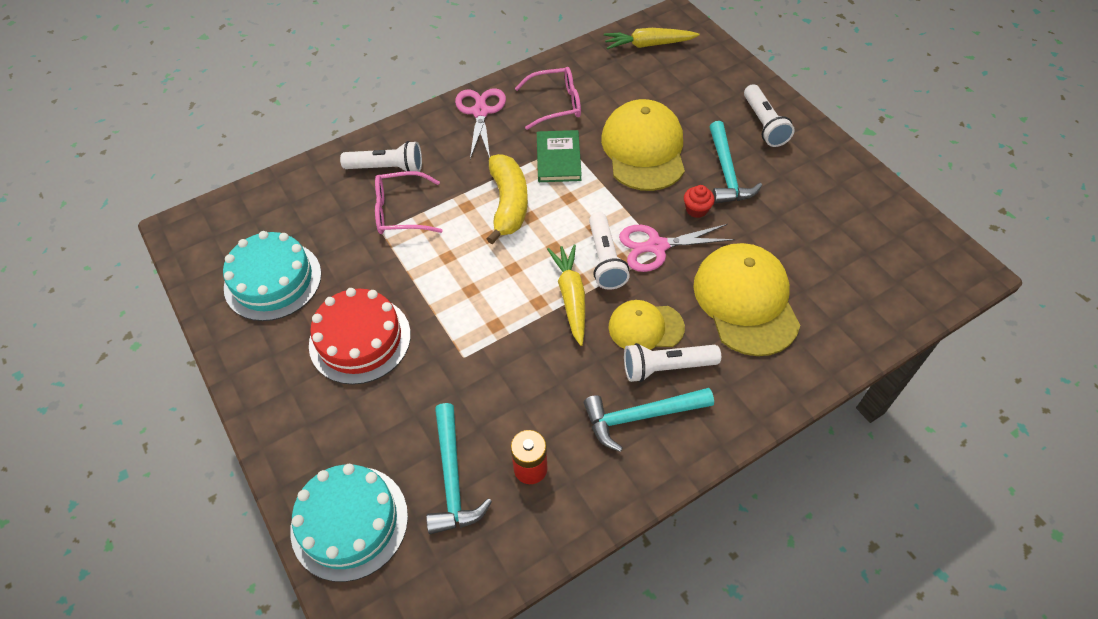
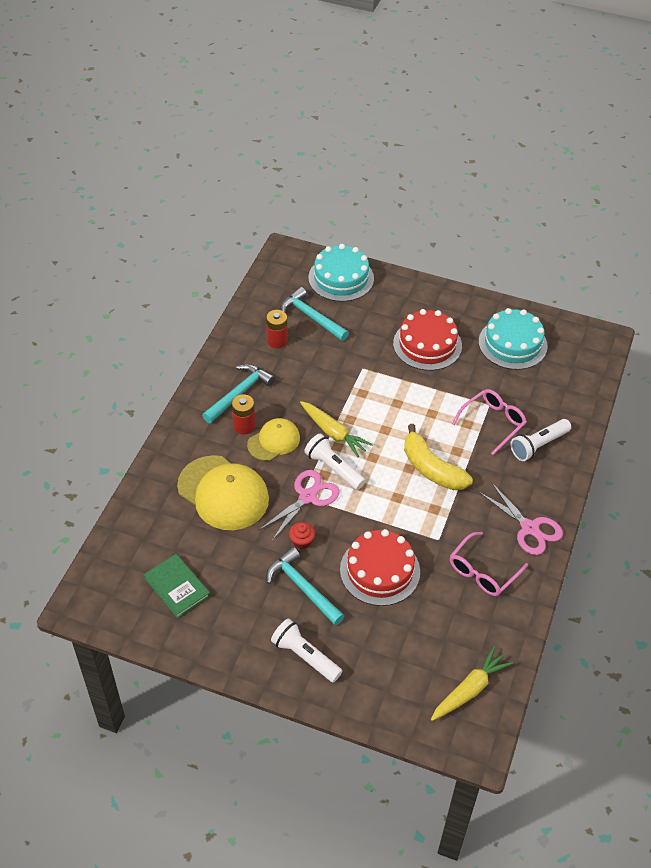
camera: 140 degrees right, 5 degrees down
green book [537,130,582,182] -> green book moved to [144,554,210,618]
yellow cap [601,99,685,191] -> red cake [340,529,420,606]
white flashlight [624,343,721,382] -> red battery [232,394,255,434]

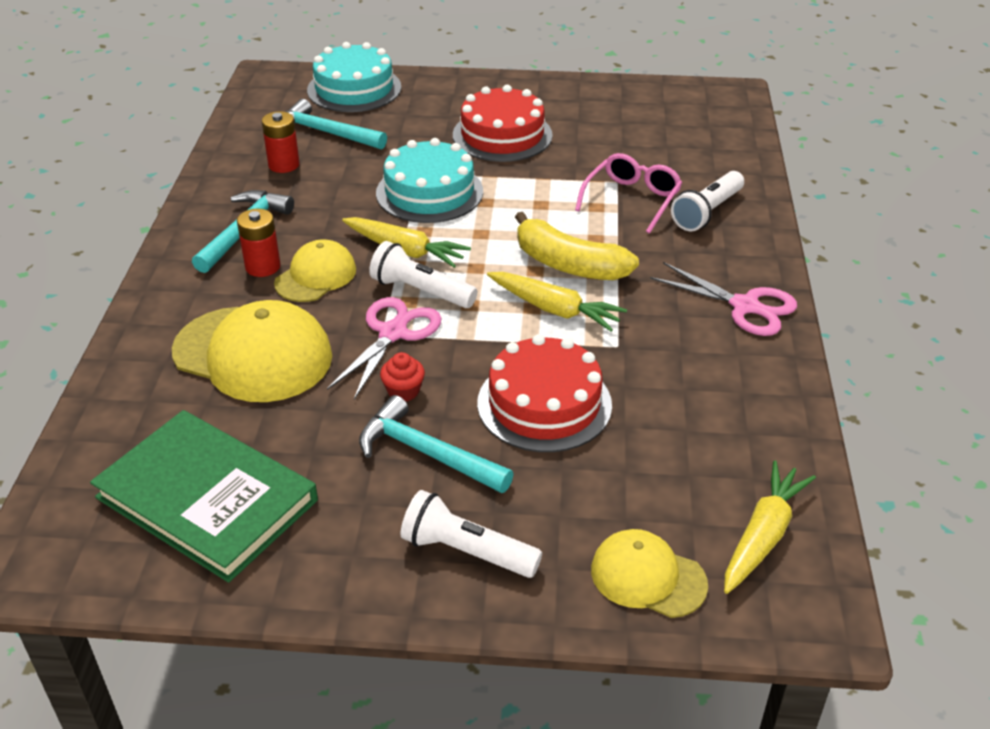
camera: 15 degrees left, 10 degrees down
green book [144,554,210,618] -> green book [90,410,318,583], size x1.76
pink glasses [450,532,528,596] -> none
turquoise cake [479,308,548,370] -> turquoise cake moved to [376,138,483,223]
none -> yellow carrot [487,272,627,331]
none -> yellow cap [591,529,708,618]

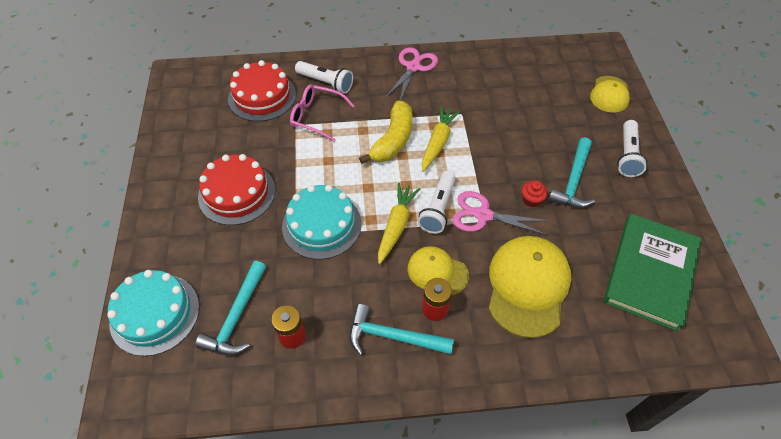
camera: 100 degrees left, 15 degrees up
red cake [477,334,612,452] -> red cake moved to [228,60,296,121]
yellow carrot [724,460,816,594] -> none

